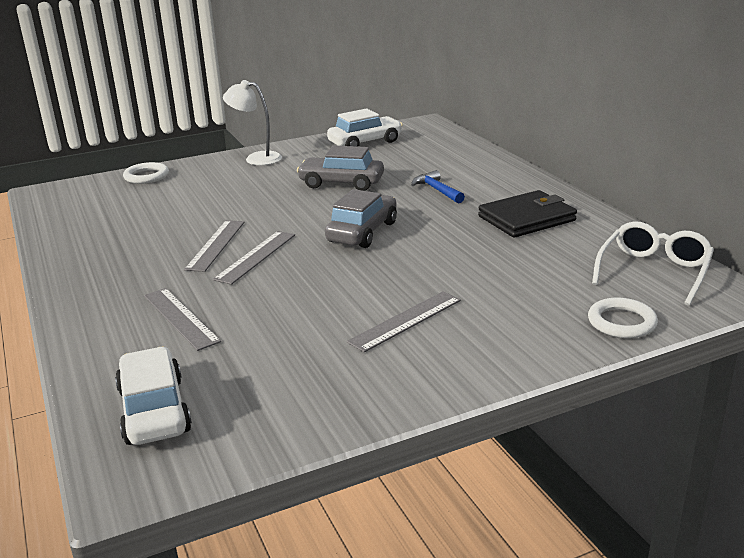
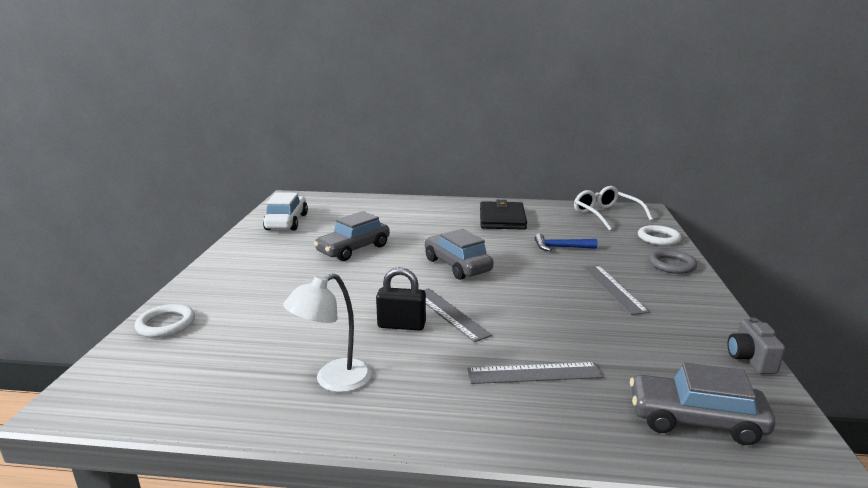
camera: 60 degrees left, 5 degrees down
white car [115,347,192,445] -> grey car [630,362,776,445]
grey ruler [184,220,245,272] -> black padlock [376,267,426,331]
white lamp [223,80,282,165] -> white lamp moved to [283,273,371,392]
blue hammer [411,170,465,203] -> blue hammer moved to [535,234,598,251]
none -> grey ring [649,250,697,274]
none -> grey camera [728,317,785,374]

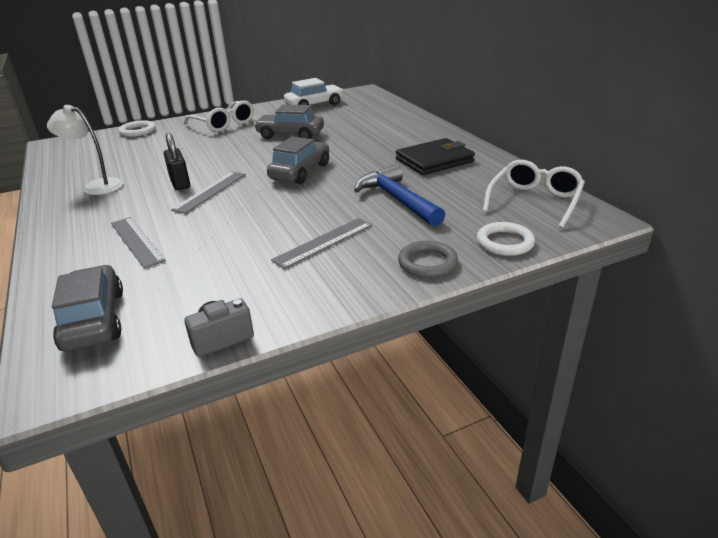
camera: 60 degrees right, 10 degrees up
blue hammer [535,234,598,251] -> blue hammer [354,164,445,227], size x1.65
none -> white glasses [184,100,254,132]

